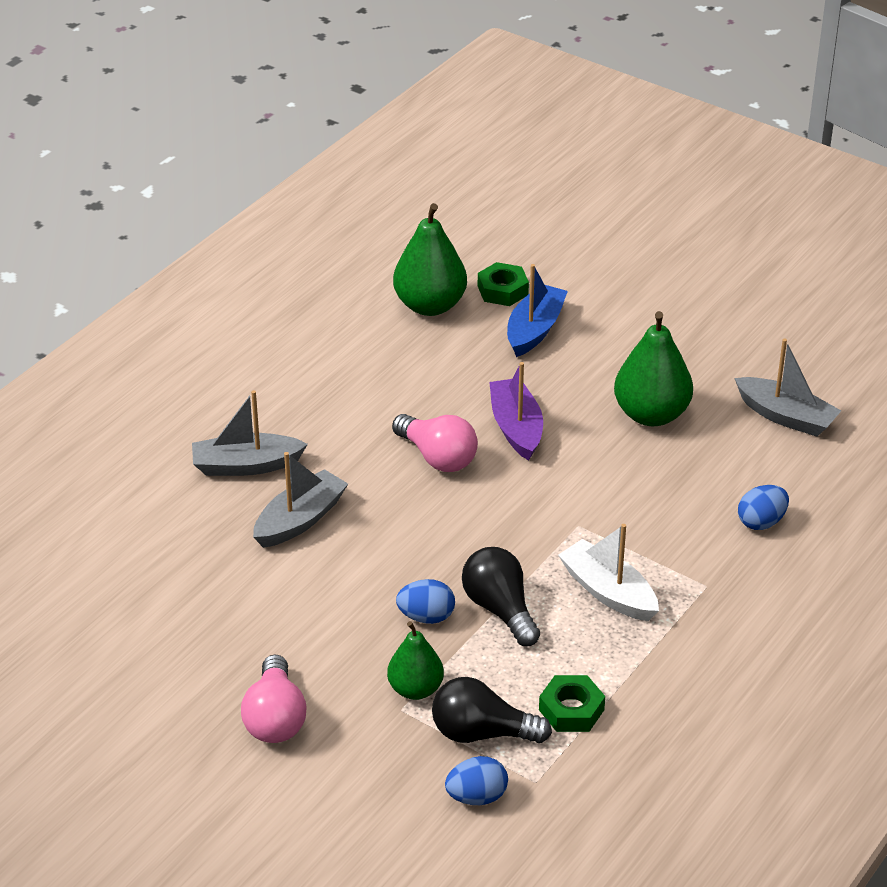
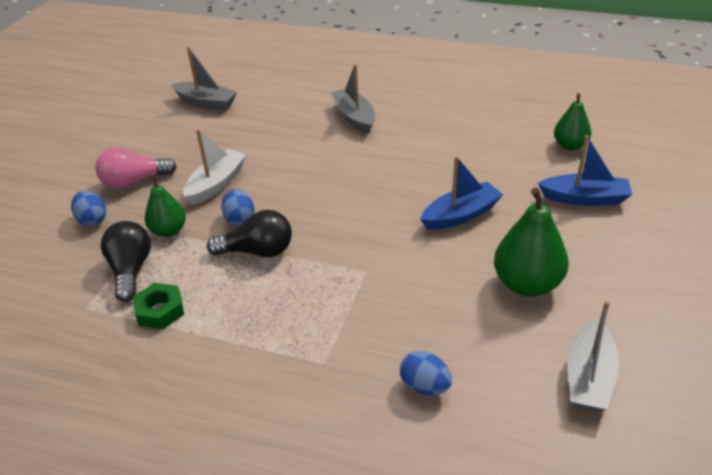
camera: 75 degrees right, 0 degrees up
grey boat [253,452,348,548] -> grey boat moved to [171,46,237,111]
pink light bulb [392,414,478,472] -> none
green pear [393,203,467,316] -> green pear [554,93,591,150], size x0.63
blue egg [445,756,508,805] -> blue egg moved to [71,191,106,226]
black light bulb [462,547,540,646] -> black light bulb turned 45 degrees clockwise [207,210,292,257]
green nut [478,262,529,306] -> none
purple boat [489,362,543,460] -> blue boat [420,156,503,230]
white boat [558,524,659,621] -> white boat moved to [183,129,246,205]

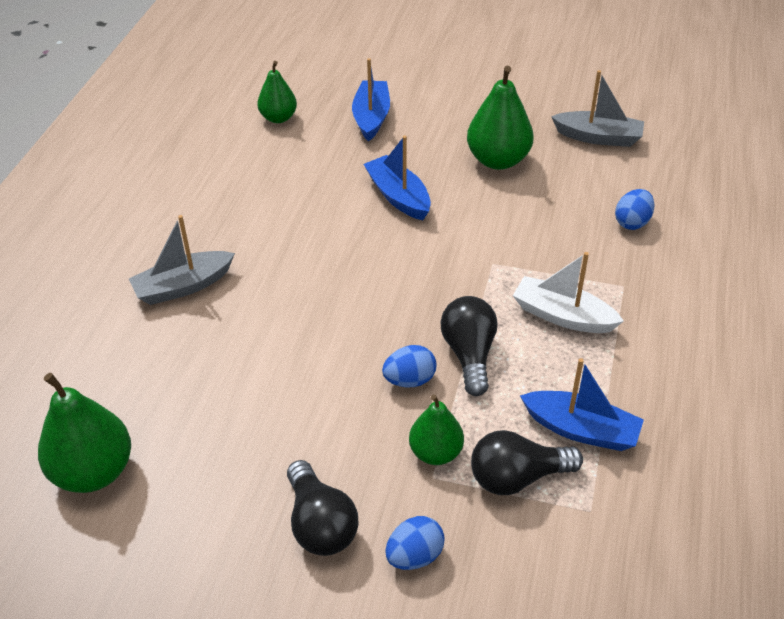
camera: 95 degrees left, 5 degrees up
pink light bulb [95,147,177,189] -> black light bulb [287,460,358,556]
green nut [133,283,184,329] -> blue boat [520,358,644,451]
grey boat [171,46,237,111] -> green pear [38,373,131,493]
white boat [183,129,246,205] -> white boat moved to [513,252,624,333]

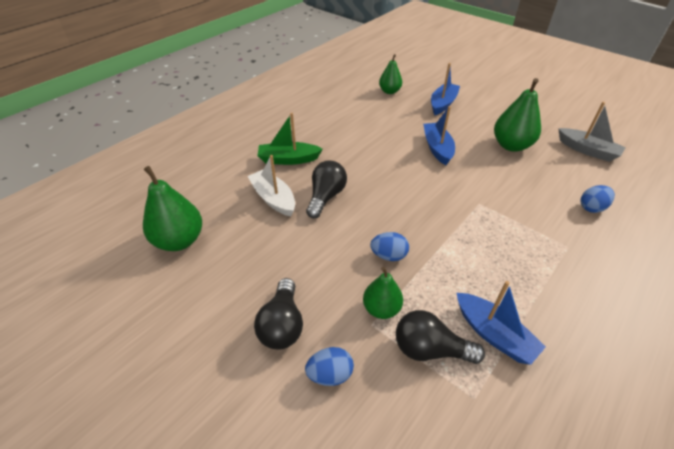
camera: 25 degrees right, 0 degrees up
grey boat [129,215,235,305] -> green boat [257,113,323,165]
black light bulb [440,296,498,396] -> black light bulb moved to [306,161,347,218]
white boat [513,252,624,333] -> white boat moved to [247,155,295,216]

